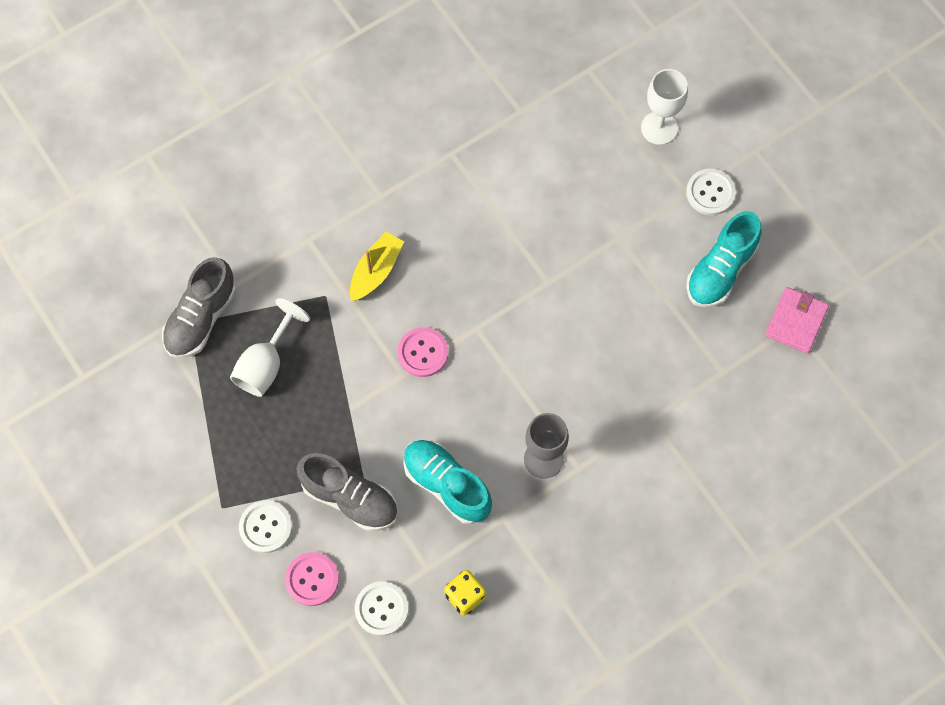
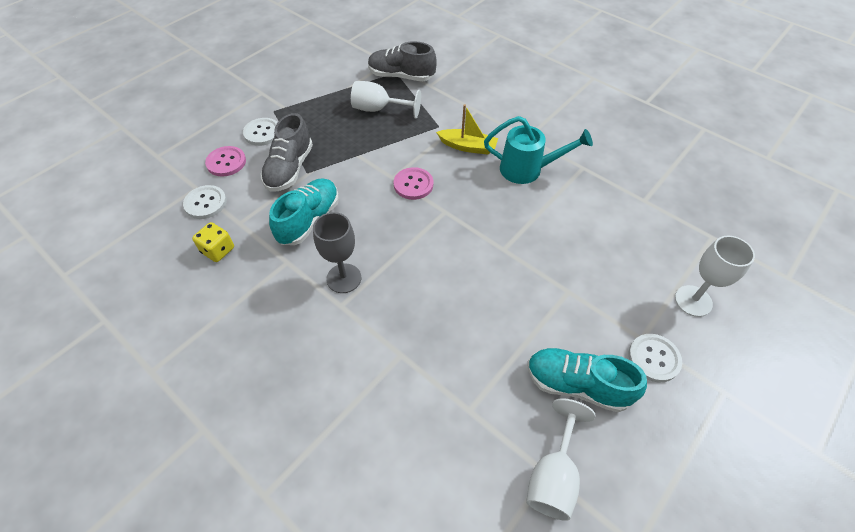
camera: 75 degrees right, 15 degrees down
pink wallet [765,287,829,354] -> white goblet [526,398,596,521]
none -> turquoise watering can [484,116,593,184]

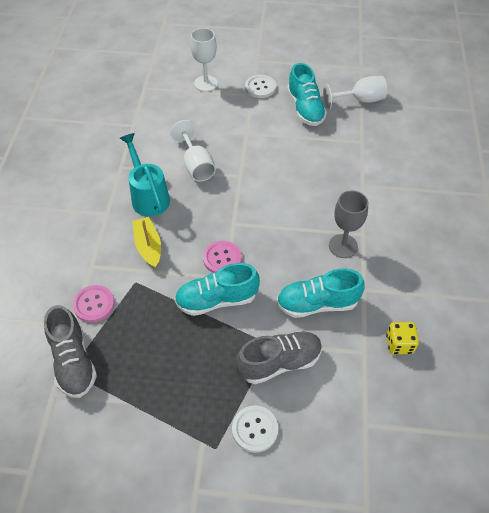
camera: 125 degrees left, 0 degrees up
white button [183,185,227,219] -> none
pink button [205,146,246,176] -> pink button moved to [73,285,115,323]
white goblet [351,81,421,119] -> white goblet moved to [170,120,216,182]
none -> turquoise shoe [174,263,260,316]

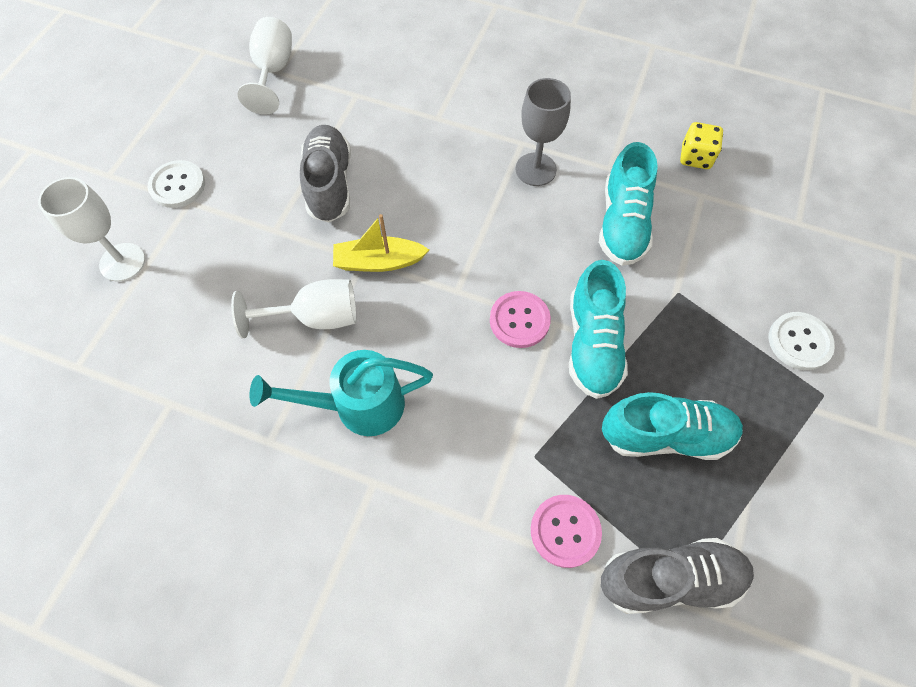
camera: 75 degrees left, 10 degrees up
yellow boat [133,217,161,268] -> yellow boat moved to [333,214,429,272]
grey shoe [235,331,322,384] -> grey shoe moved to [300,125,351,222]
turquoise shoe [287,63,327,126] -> turquoise shoe moved to [602,392,743,460]

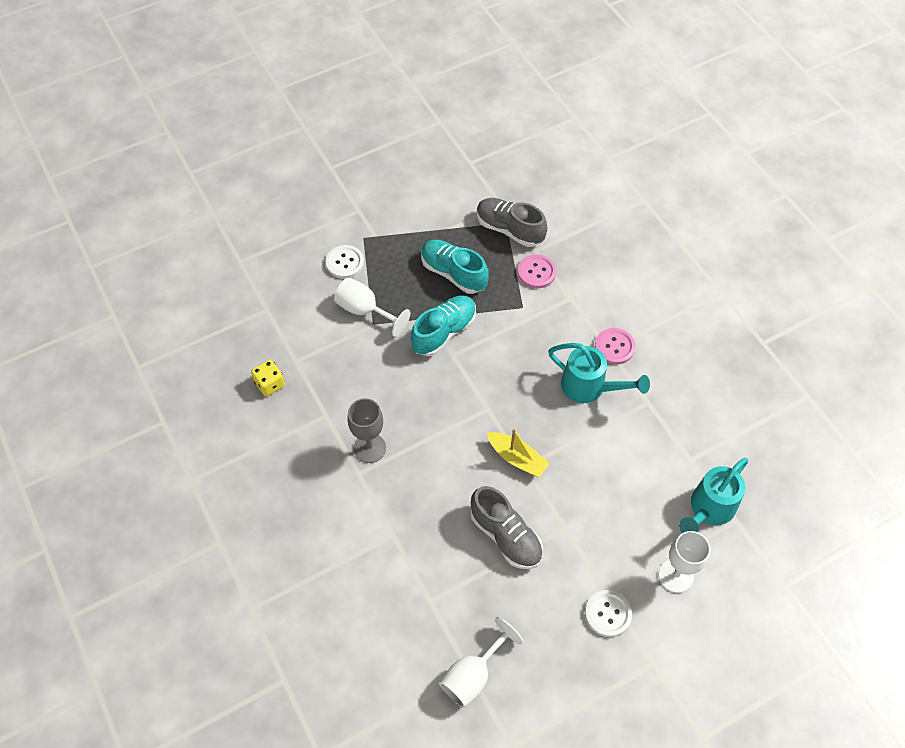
camera: 140 degrees left, 5 degrees down
white goblet [231,279,356,338] -> white goblet moved to [334,278,410,337]
grey shoe [300,125,351,222] -> grey shoe turned 75 degrees counterclockwise [471,486,543,569]
pink button [490,291,551,348] -> pink button moved to [595,328,636,364]
turquoise shoe [599,142,658,266] -> none
none -> turquoise watering can [679,458,748,533]

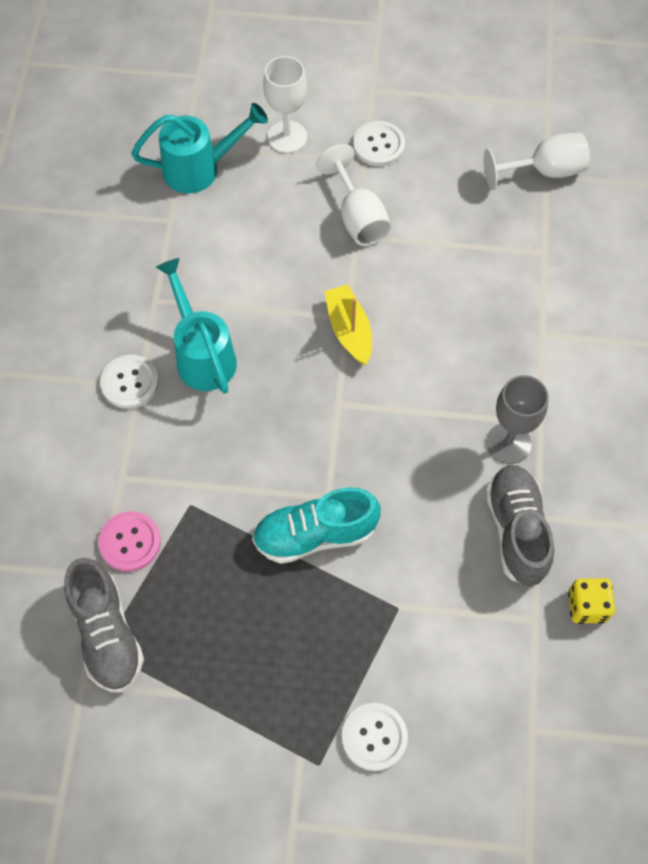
camera: 145 degrees left, 5 degrees up
white goblet [334,278,410,337] -> white goblet moved to [316,144,391,246]
turquoise shoe [421,240,489,294] -> none
grey shoe [471,486,543,569] -> grey shoe moved to [486,465,554,586]
pink button [595,328,636,364] -> white button [100,355,159,409]

